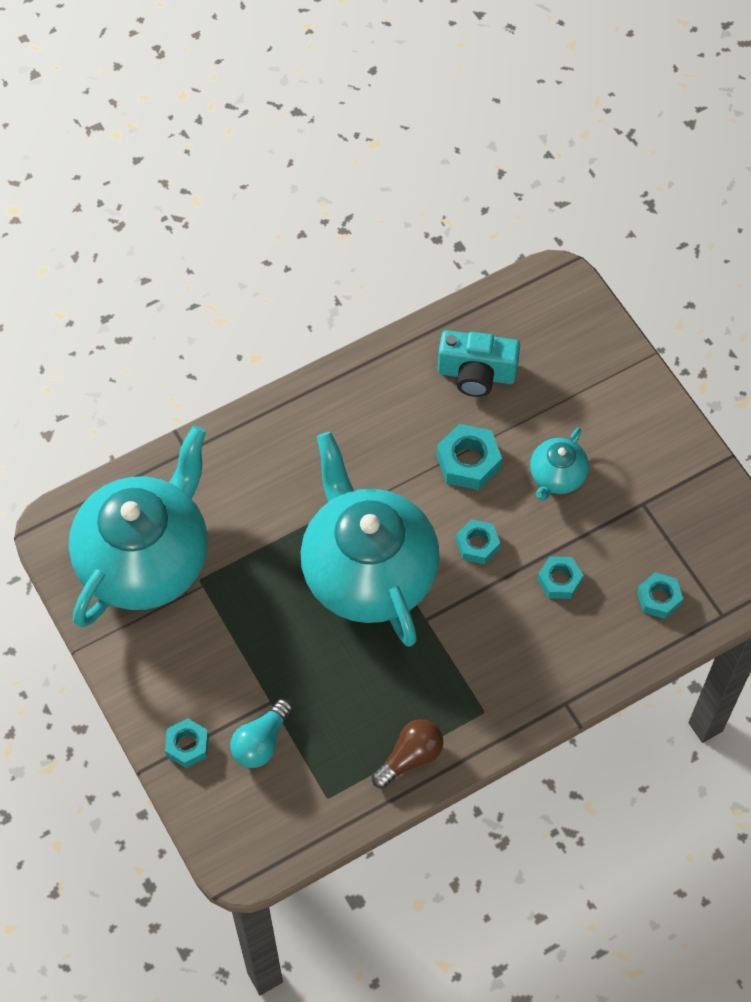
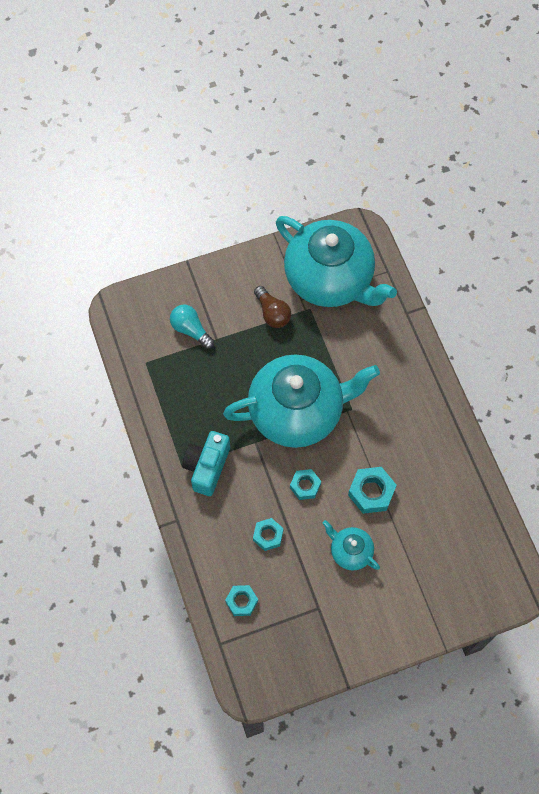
camera: 100 degrees right, 5 degrees up
turquoise nut [165,718,209,768] -> none
brown light bulb [372,719,443,788] -> brown light bulb moved to [254,286,291,328]
turquoise camera [438,330,520,397] -> turquoise camera moved to [182,431,230,496]

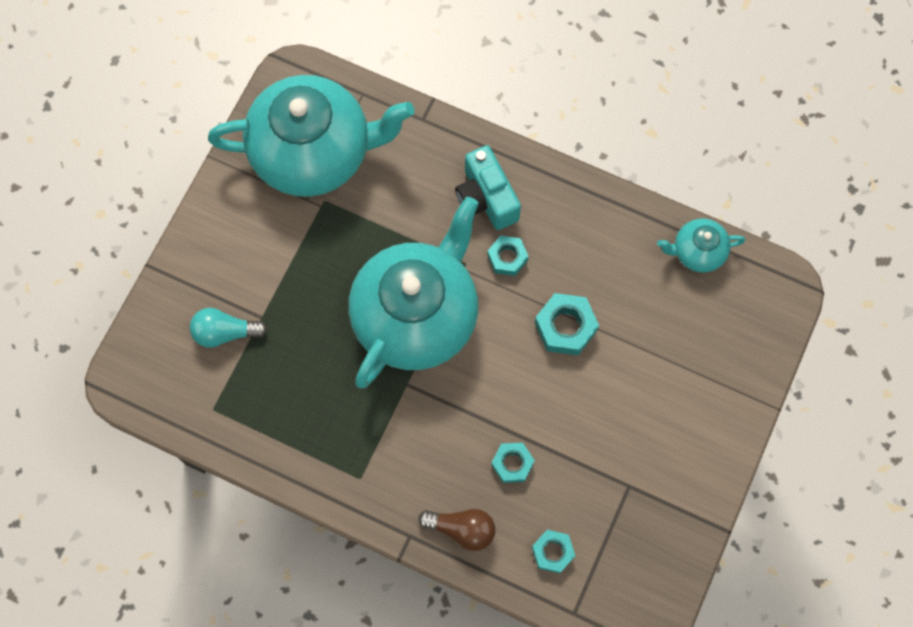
camera: 45 degrees left, 5 degrees up
turquoise camera [182,431,230,496] -> turquoise camera moved to [455,145,521,230]
brown light bulb [254,286,291,328] -> brown light bulb moved to [418,509,495,551]
turquoise nut [290,469,321,500] -> turquoise nut moved to [487,235,529,276]
turquoise teapot [323,520,380,570] -> turquoise teapot moved to [657,219,745,272]

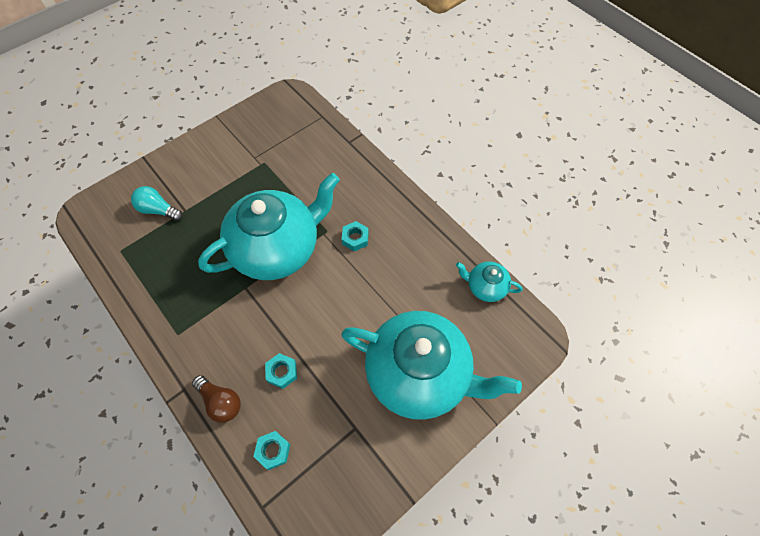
camera: 25 degrees right, 10 degrees down
turquoise teapot [208,75,414,197] -> turquoise teapot moved to [341,311,522,420]
turquoise camera [455,145,521,230] -> none
turquoise nut [535,293,599,355] -> none

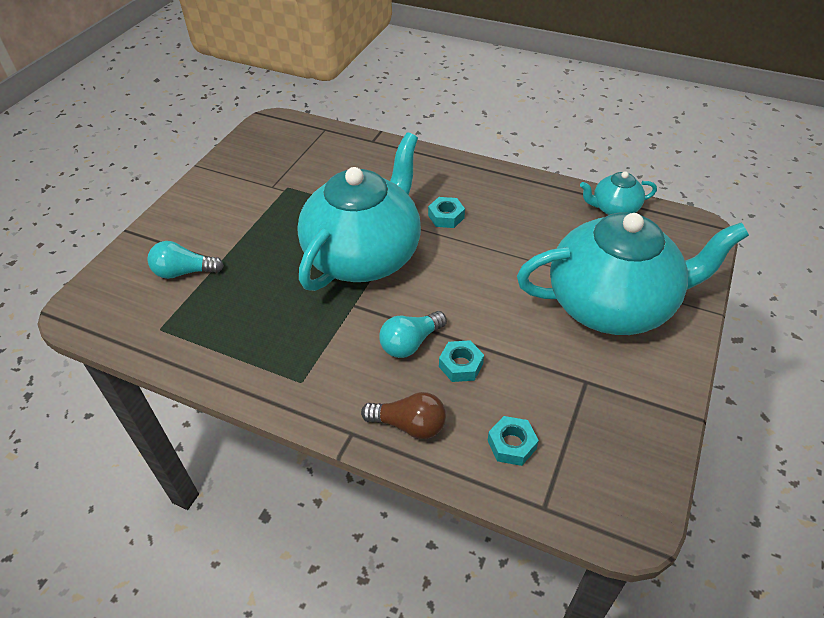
camera: 25 degrees left, 15 degrees down
none -> turquoise light bulb [379,311,447,358]

